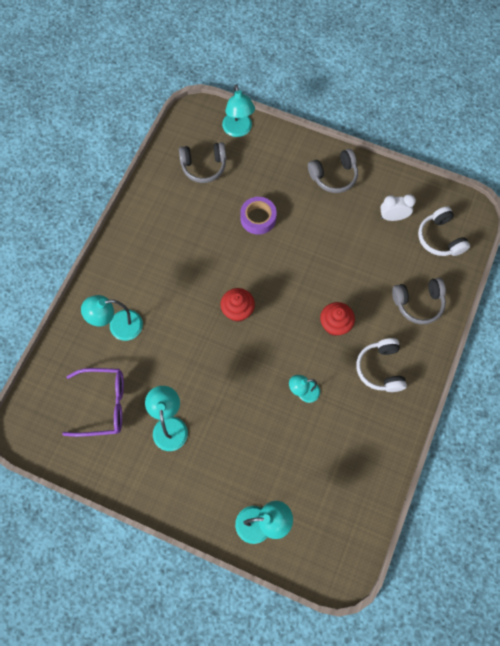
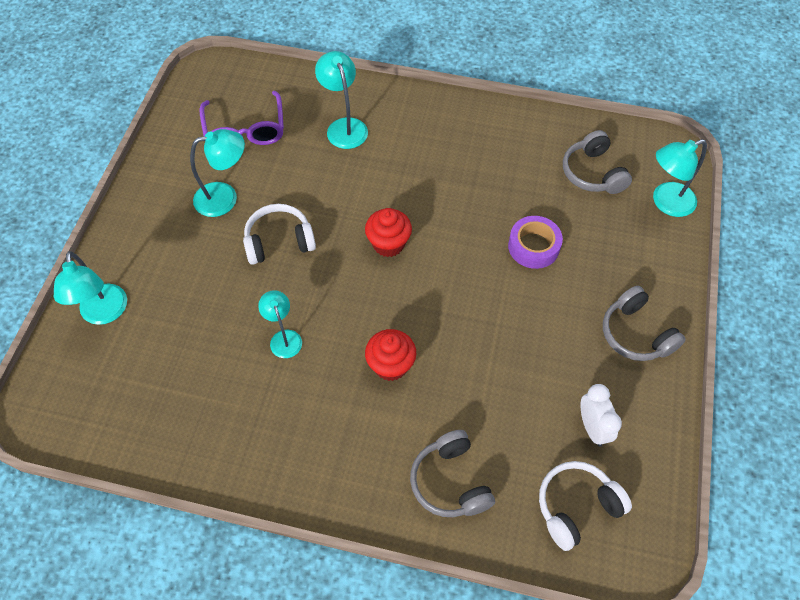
camera: 80 degrees right, 10 degrees down
white headphones [356,338,407,392] -> white headphones moved to [243,204,316,265]

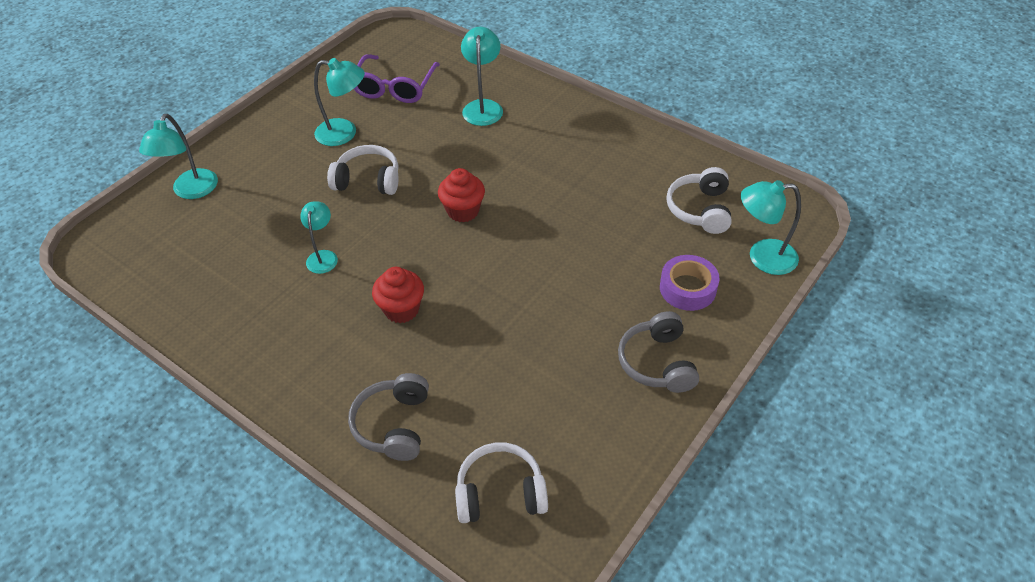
camera: 25 degrees right, 10 degrees down
purple tape [508,216,563,269] -> purple tape moved to [660,255,719,311]
grey headphones [563,130,632,194] -> white headphones [666,167,732,234]
white clock [581,384,622,447] -> none

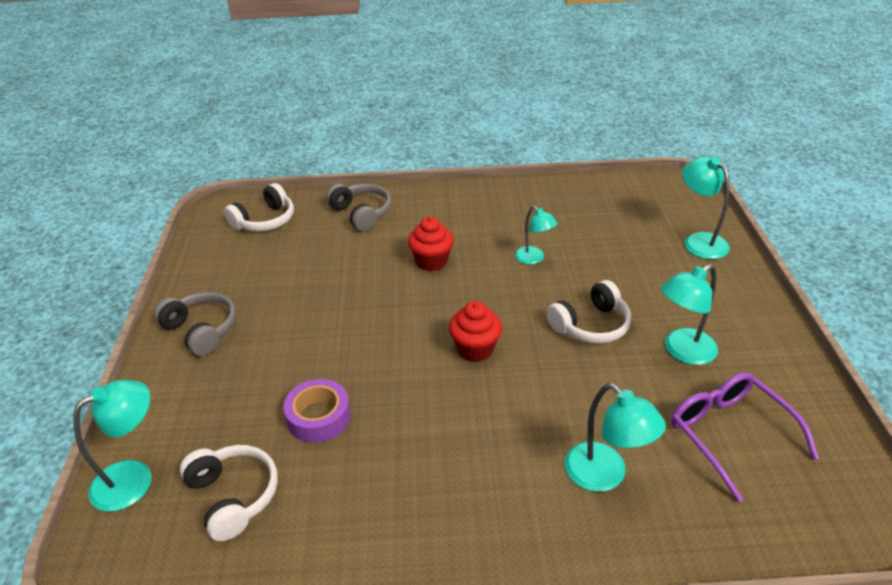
camera: 140 degrees right, 10 degrees down
purple tape [660,255,719,311] -> purple tape moved to [283,379,351,443]

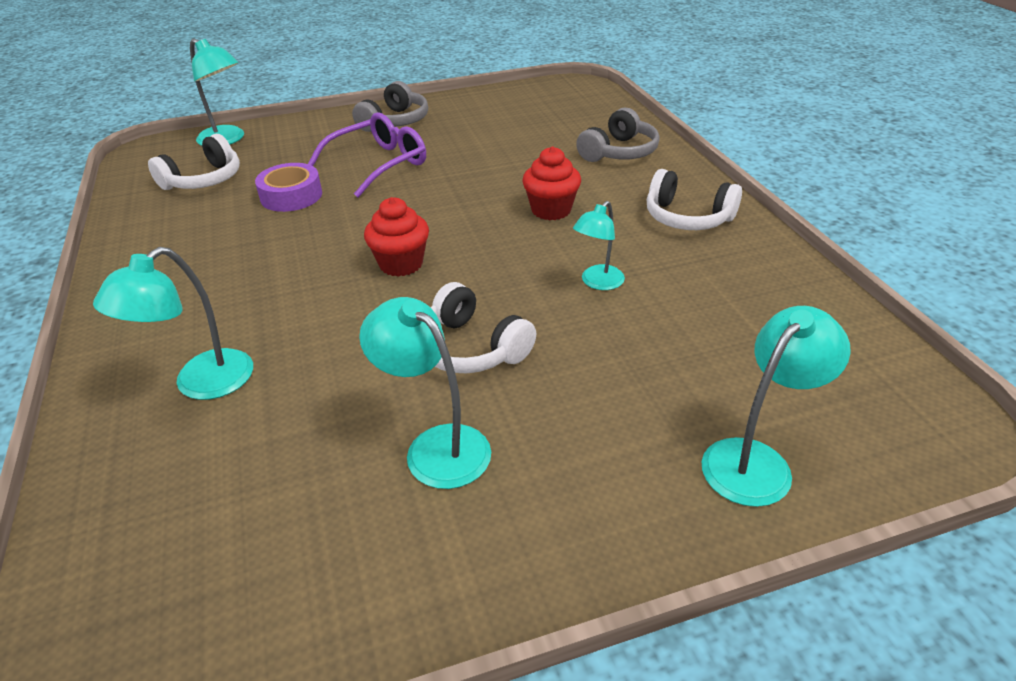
camera: 75 degrees right, 0 degrees up
white headphones [224,183,294,231] -> white headphones moved to [647,169,742,230]
purple glasses [671,372,819,502] -> purple glasses moved to [308,112,426,198]

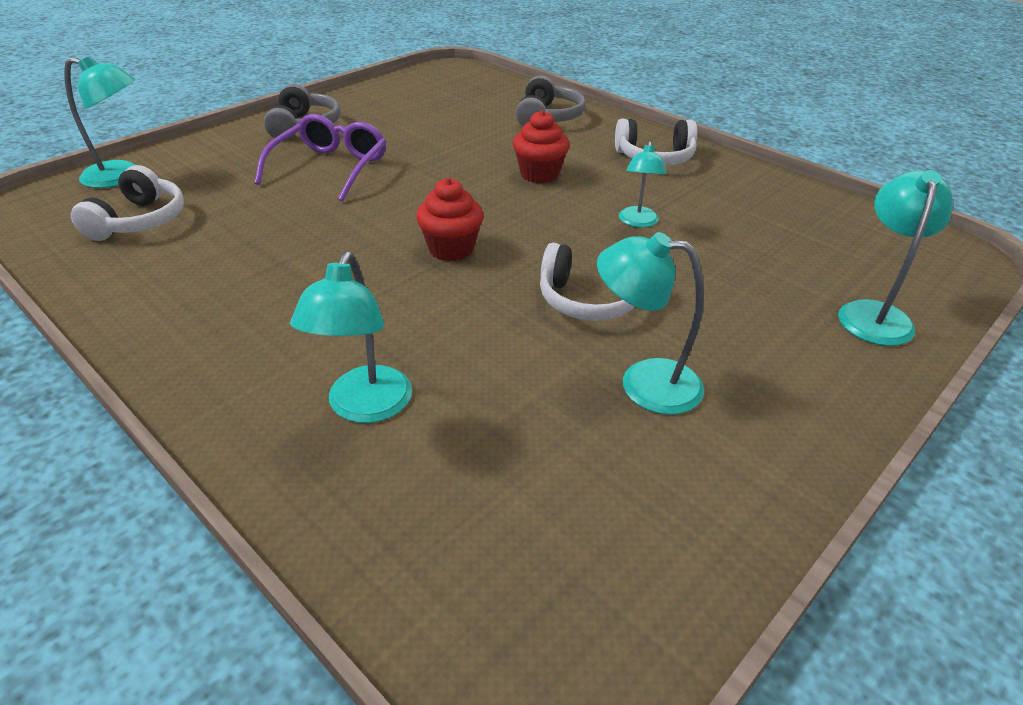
camera: 30 degrees left, 0 degrees up
purple tape [255,163,322,212] -> none

